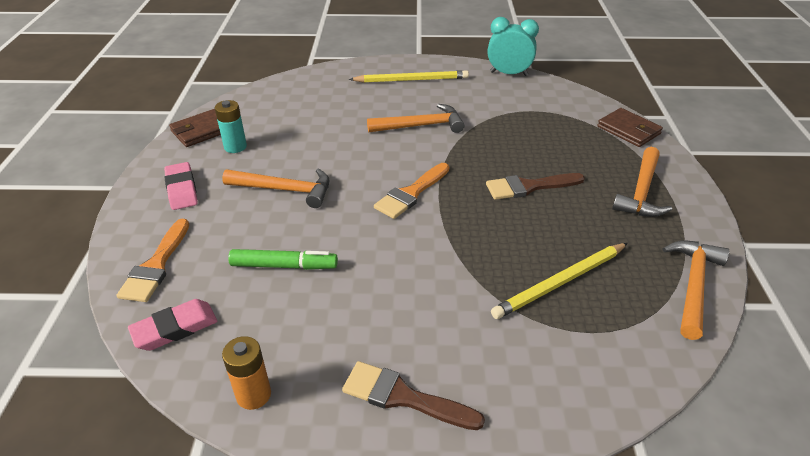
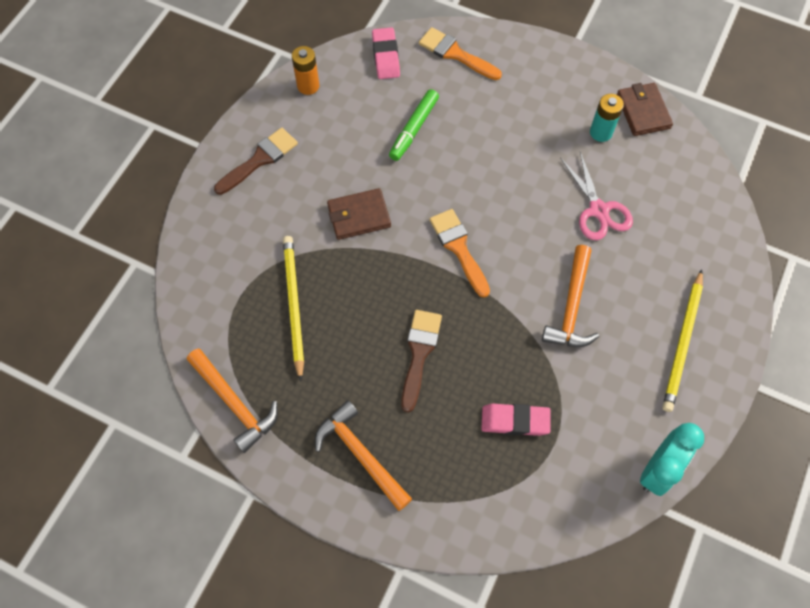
camera: 115 degrees right, 25 degrees up
pink eraser [164,162,198,210] -> pink eraser moved to [481,404,551,436]
orange hammer [222,168,330,208] -> none
brown wallet [598,108,663,147] -> brown wallet moved to [327,188,391,240]
none -> pink scissors [560,151,633,241]

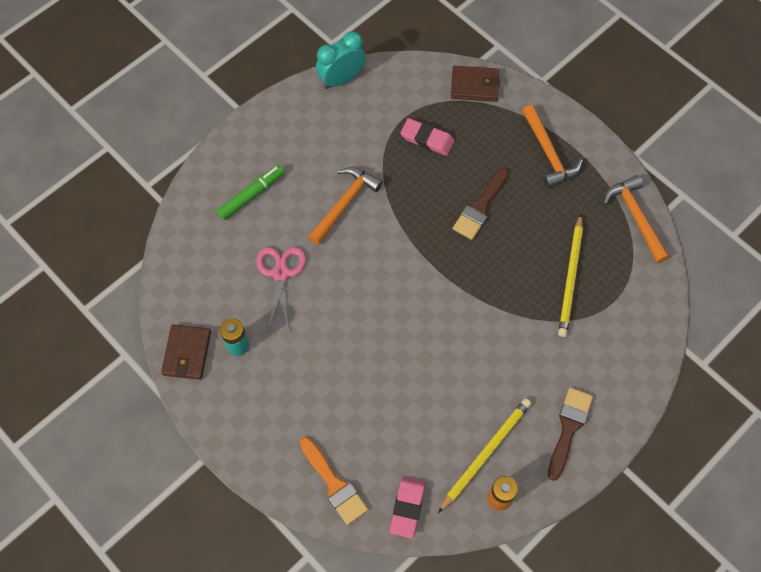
camera: 160 degrees left, 0 degrees up
brown brush [214,128,298,195] -> brown brush turned 135 degrees clockwise [548,387,593,481]
brown wallet [327,188,391,240] -> brown wallet moved to [451,66,500,102]
green marker [389,89,439,161] -> green marker moved to [217,165,285,220]
orange brush [429,209,490,298] -> none
yellow pencil [662,269,703,412] -> yellow pencil moved to [438,398,531,513]

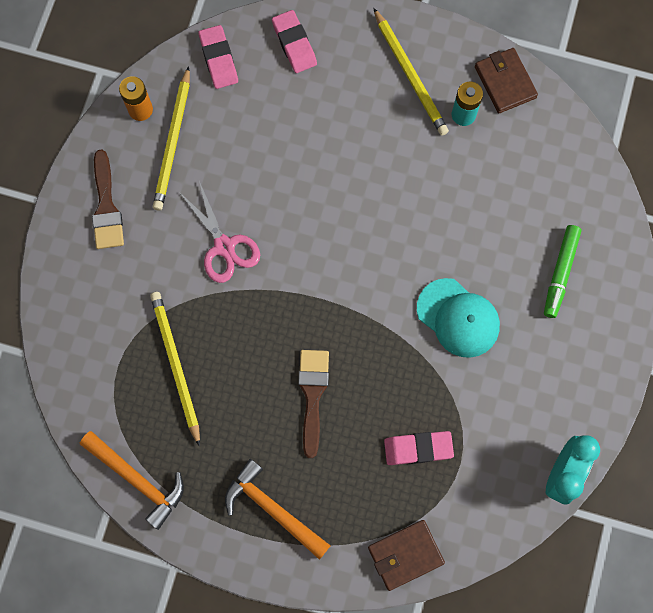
camera: 150 degrees right, 10 degrees up
pink scissors [256,247,306,331] -> pink scissors moved to [179,181,260,283]
orange brush [300,437,368,525] -> pink eraser [272,10,317,73]
orange hammer [308,167,383,245] -> turquoise cap [417,278,500,358]
none -> yellow pencil [374,8,449,136]

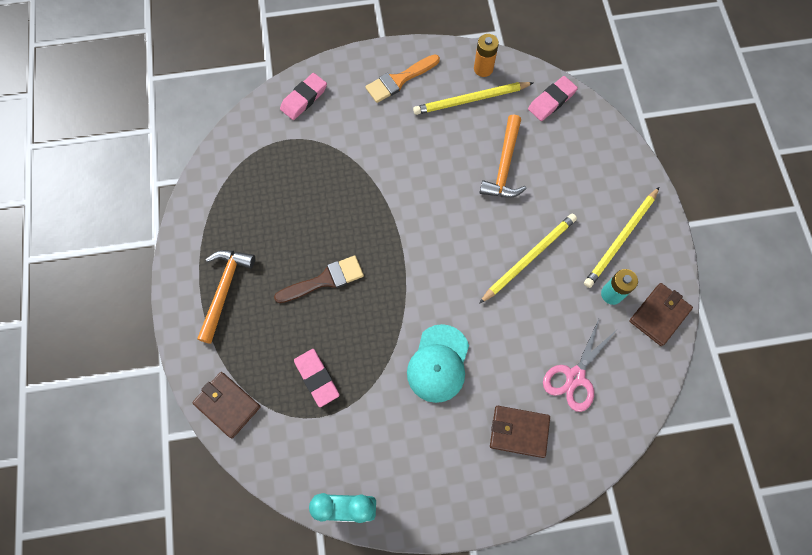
camera: 65 degrees right, 5 degrees down
orange hammer [80,431,184,530] -> orange hammer moved to [479,114,527,198]
brown brush [92,150,124,249] -> orange brush [365,54,440,103]
yellow pencil [150,292,200,447] -> yellow pencil moved to [479,214,577,304]
pink scissors [179,181,260,283] -> pink scissors moved to [543,319,617,412]
pink eraser [272,10,317,73] -> pink eraser moved to [280,73,327,120]
green marker [544,225,582,318] -> brown wallet [490,406,550,458]

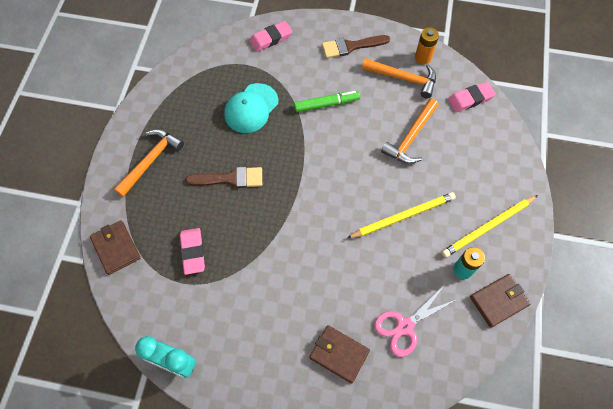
camera: 20 degrees right, 5 degrees down
orange brush [365,54,440,103] -> brown brush [322,35,390,58]
turquoise cap [407,324,469,403] -> turquoise cap moved to [224,83,278,133]
yellow pencil [413,82,533,115] -> orange hammer [362,58,436,99]
none -> green marker [294,91,360,112]

